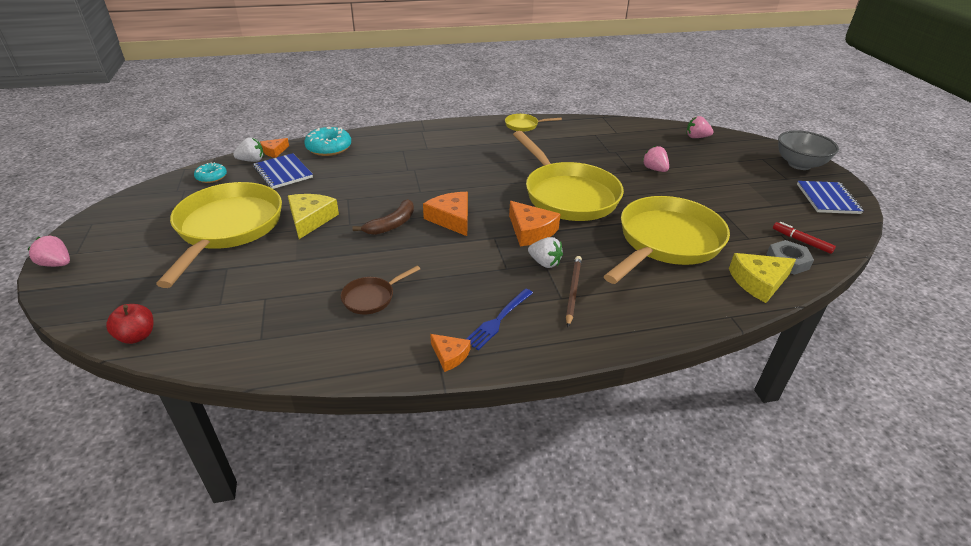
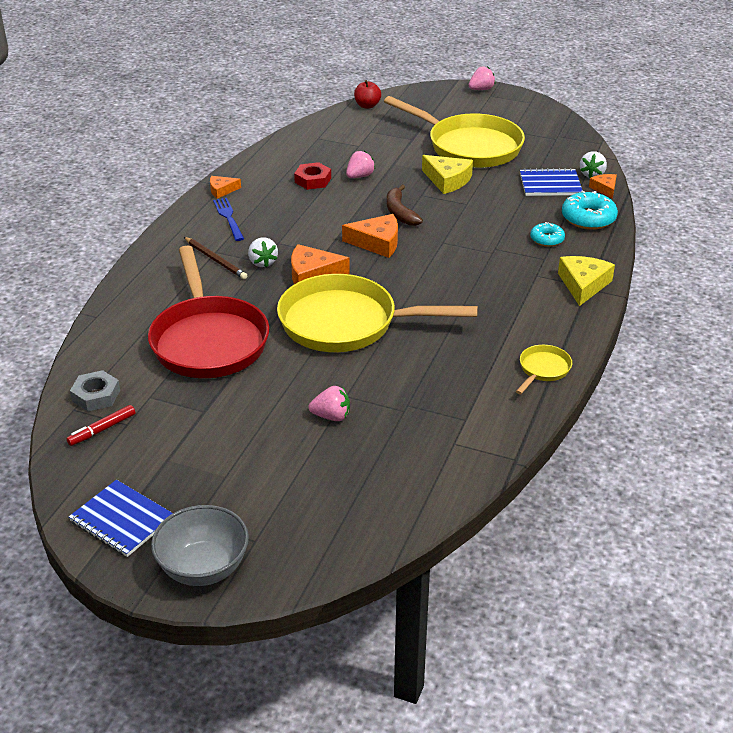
camera: 125 degrees right, 0 degrees up
turquoise donut [194,162,227,183] -> turquoise donut moved to [530,222,565,247]
brown pan [340,266,420,314] -> red nut [294,162,331,190]
white strawberry [528,237,563,268] -> white strawberry turned 90 degrees counterclockwise [248,238,278,268]
yellow pan [604,196,730,284] -> red pan [148,245,269,378]
pink strawberry [686,116,714,138] -> pink strawberry moved to [346,151,375,178]
yellow cheese [729,253,796,303] -> yellow cheese moved to [558,256,615,306]
red marker [773,222,836,254] -> red marker turned 150 degrees clockwise [66,405,135,446]

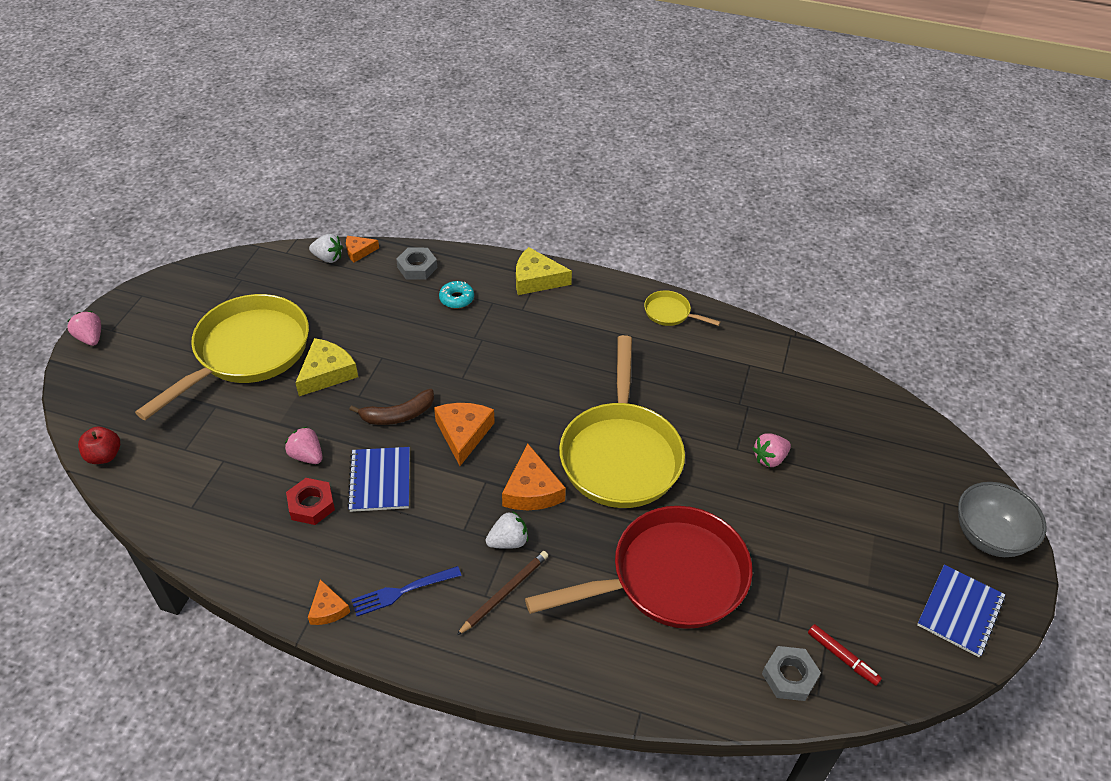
camera: 95 degrees left, 10 degrees up
pink strawberry [308,386,350,421] -> pink strawberry turned 120 degrees counterclockwise [753,433,791,467]
blue notebook [520,168,583,196] -> blue notebook moved to [347,447,410,512]
turquoise donut [562,191,618,230] -> grey nut [396,248,437,280]

